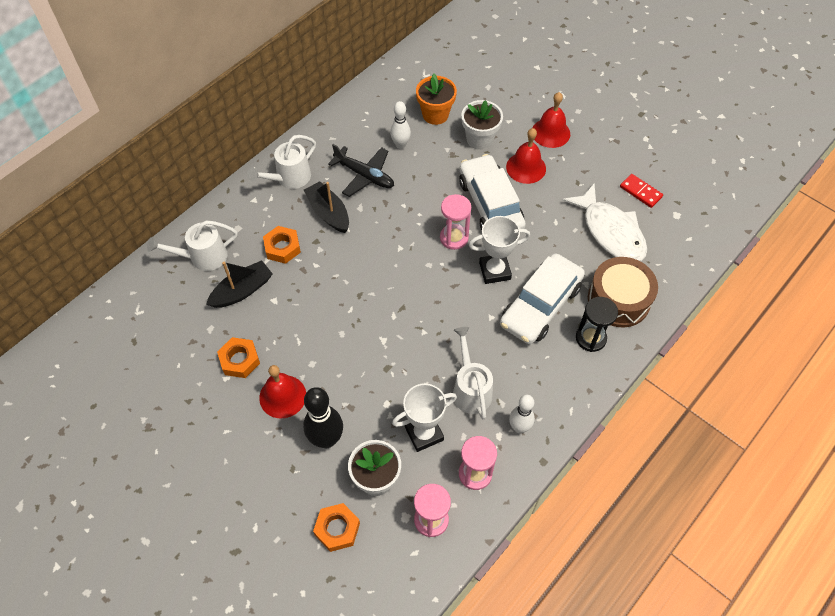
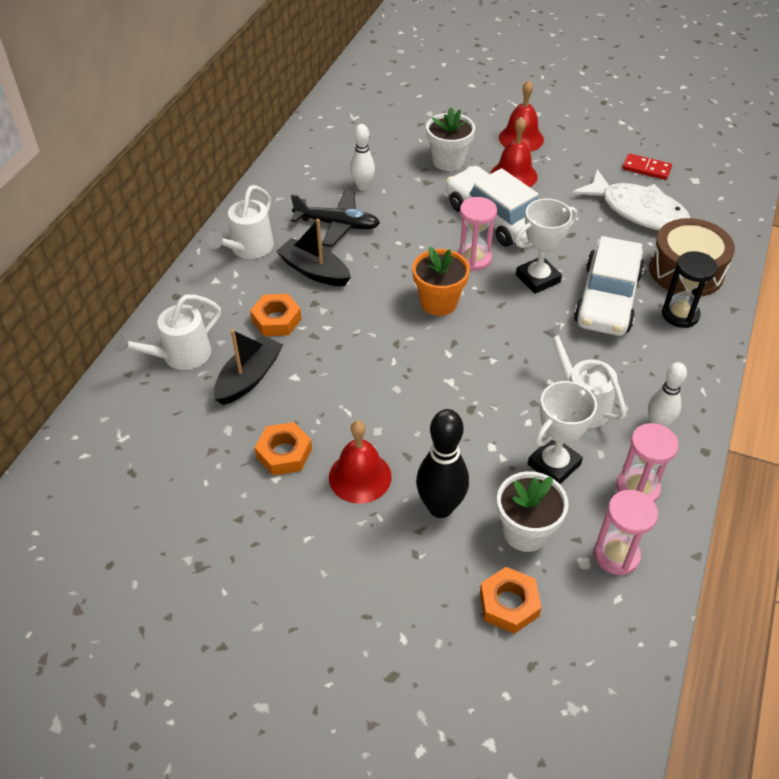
camera: 20 degrees left, 10 degrees down
orange flower pot [416,74,457,125] -> orange flower pot moved to [412,247,470,316]

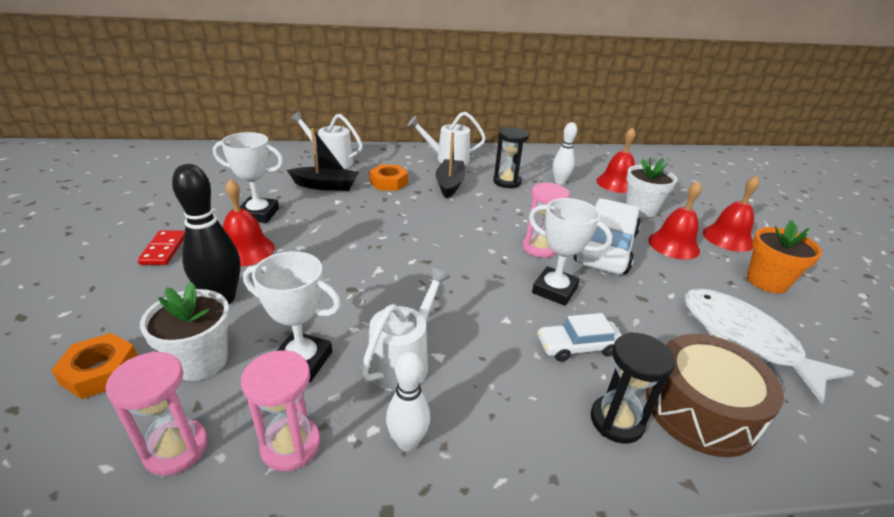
camera: 60 degrees right, 15 degrees down
orange nut [254,422,312,475] -> white trophy [213,132,283,223]
black plane [291,191,380,247] -> black hourglass [493,127,529,188]
orange flower pot [412,247,470,316] -> orange flower pot moved to [747,220,822,293]
white fish [572,169,690,231] -> white fish turned 135 degrees clockwise [684,288,854,404]
white car [574,236,644,336] -> white car [537,313,622,362], size x0.54
red domino [622,153,672,180] -> red domino moved to [137,230,185,265]
none -> red bell [596,127,636,193]

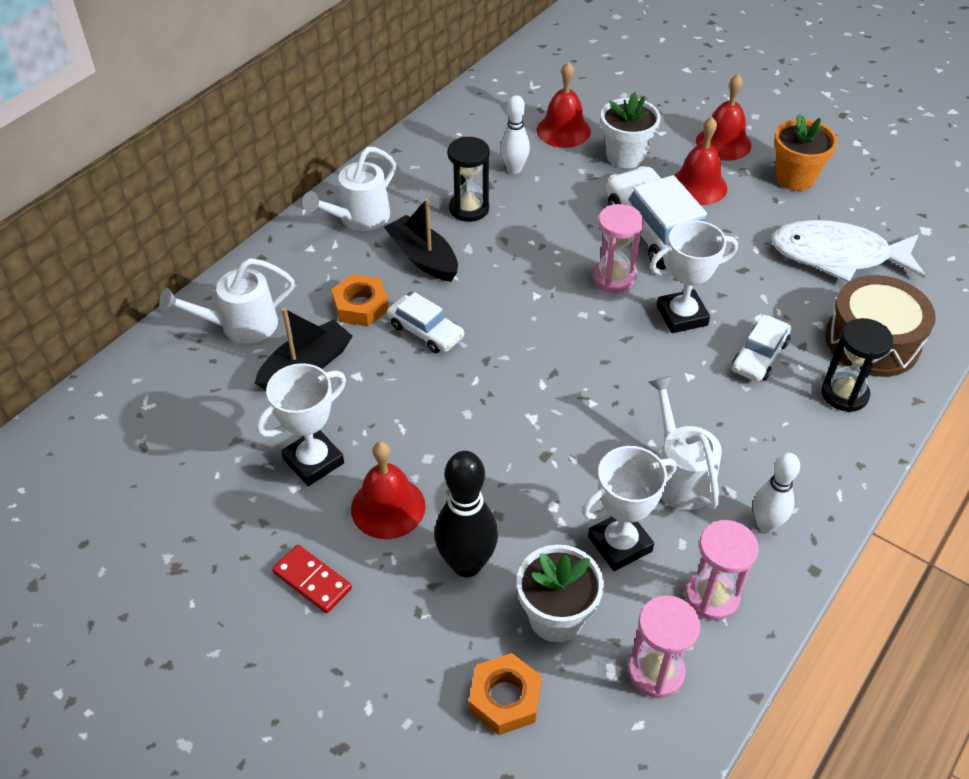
camera: 45 degrees left, 15 degrees up
none -> white car [387,292,465,353]

